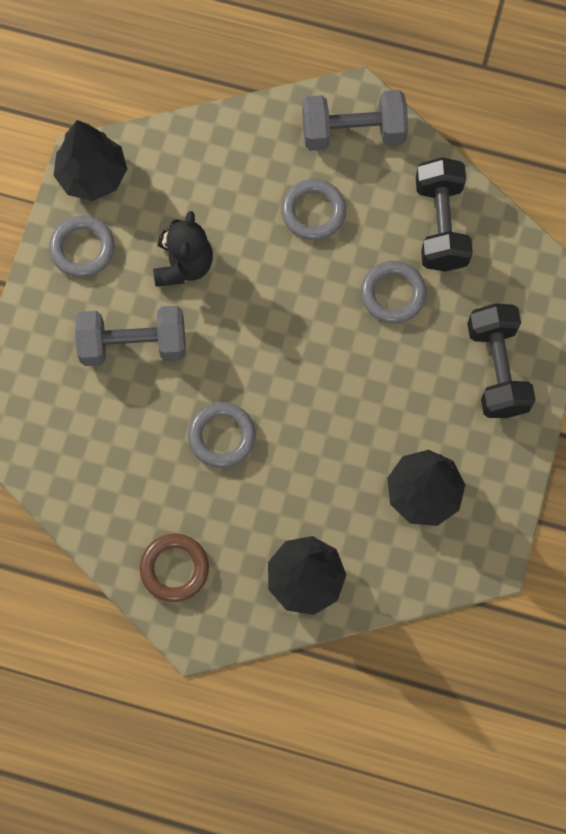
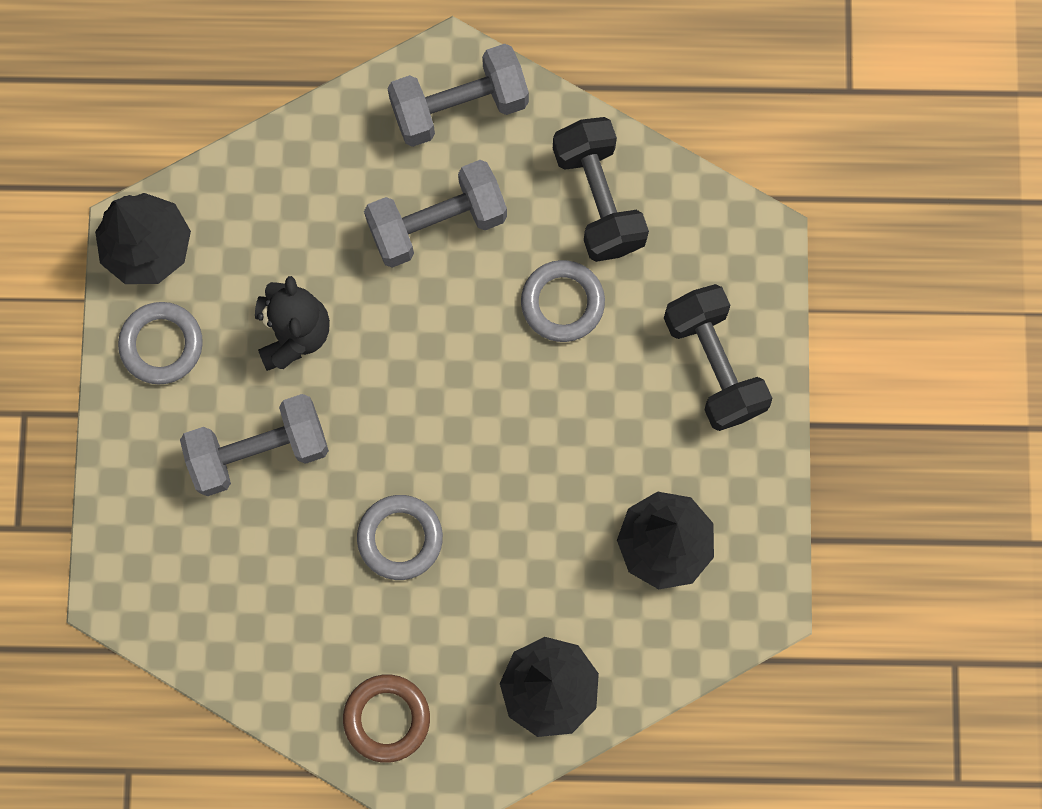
camera: 15 degrees left, 5 degrees up
grey ring [281,179,346,240] -> grey dumbbell [364,160,507,268]

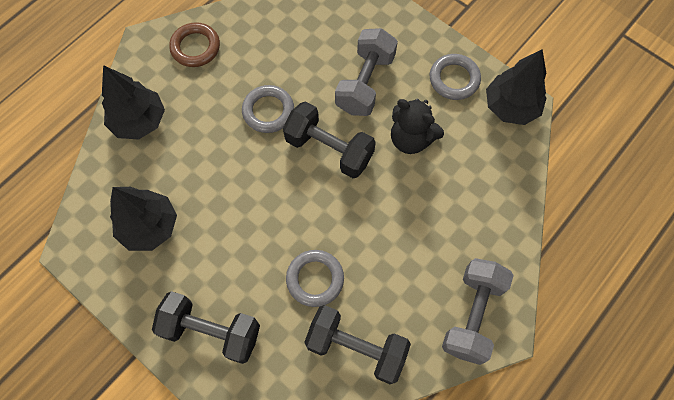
camera: 130 degrees right, 10 degrees down
grey dumbbell [364,160,507,268] -> none
none -> black dumbbell [283,101,376,178]

